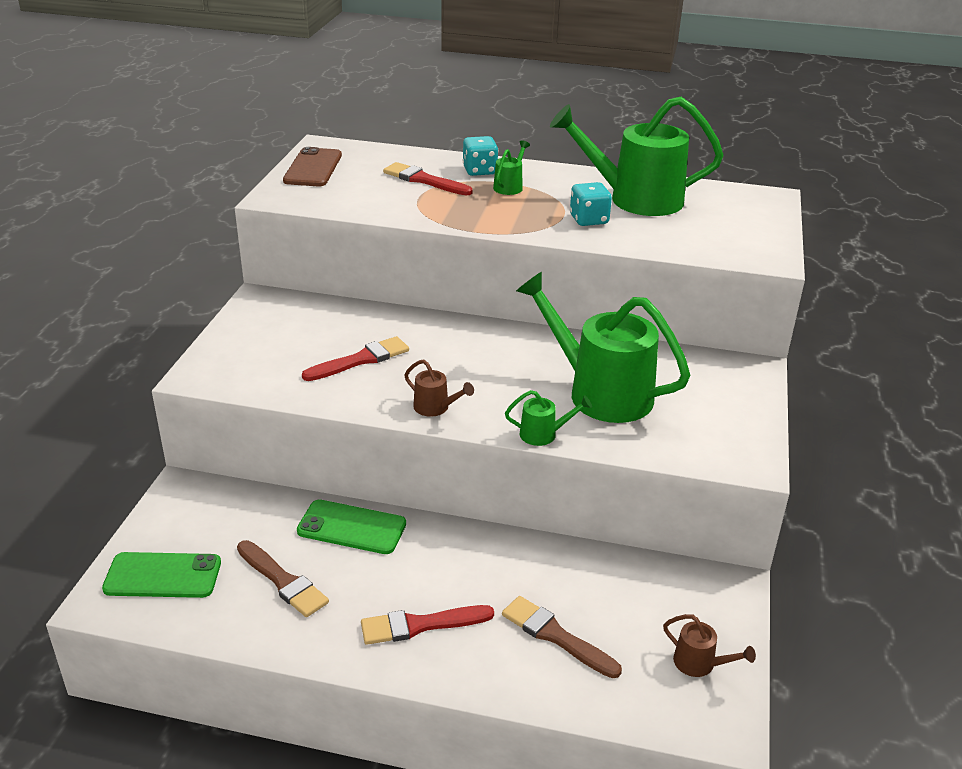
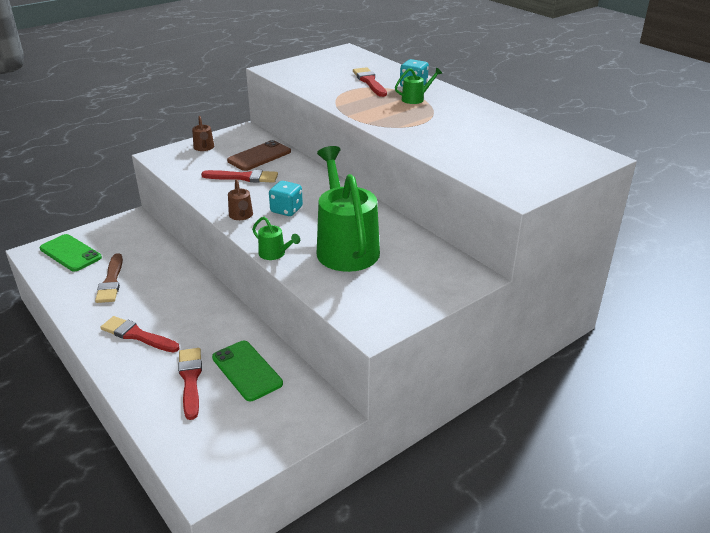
camera: 40 degrees right, 0 degrees up
brown phone [283,147,342,186] -> brown phone moved to [227,140,291,171]
green phone [297,500,406,554] -> green phone moved to [212,341,283,401]
brown brush [502,596,622,678] -> red brush [178,348,202,420]
green watering can [550,97,724,216] -> none
turquoise dice [570,182,612,226] -> turquoise dice moved to [269,181,303,216]
brown watering can [663,614,756,677] -> brown watering can moved to [192,116,214,151]

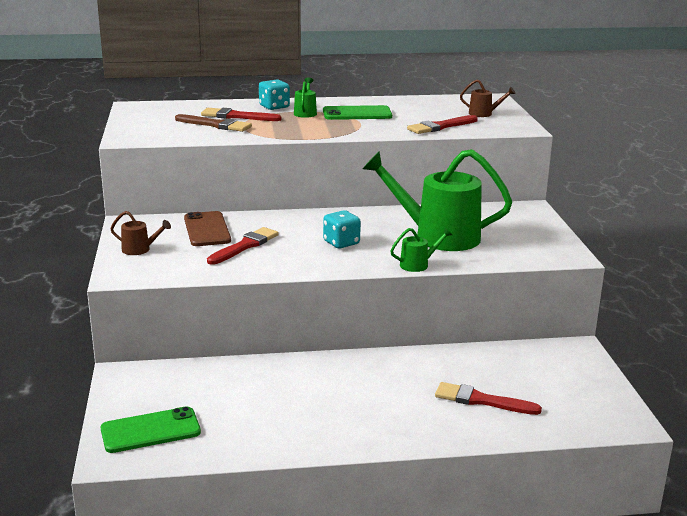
camera: 60 degrees left, 10 degrees down
brown brush [95,253,123,303] -> brown brush moved to [175,114,252,132]
red brush [100,316,179,352] -> red brush moved to [407,115,478,134]
green phone [212,341,283,401] -> green phone moved to [323,105,392,120]
brown watering can [228,179,253,220] -> brown watering can moved to [460,80,516,117]

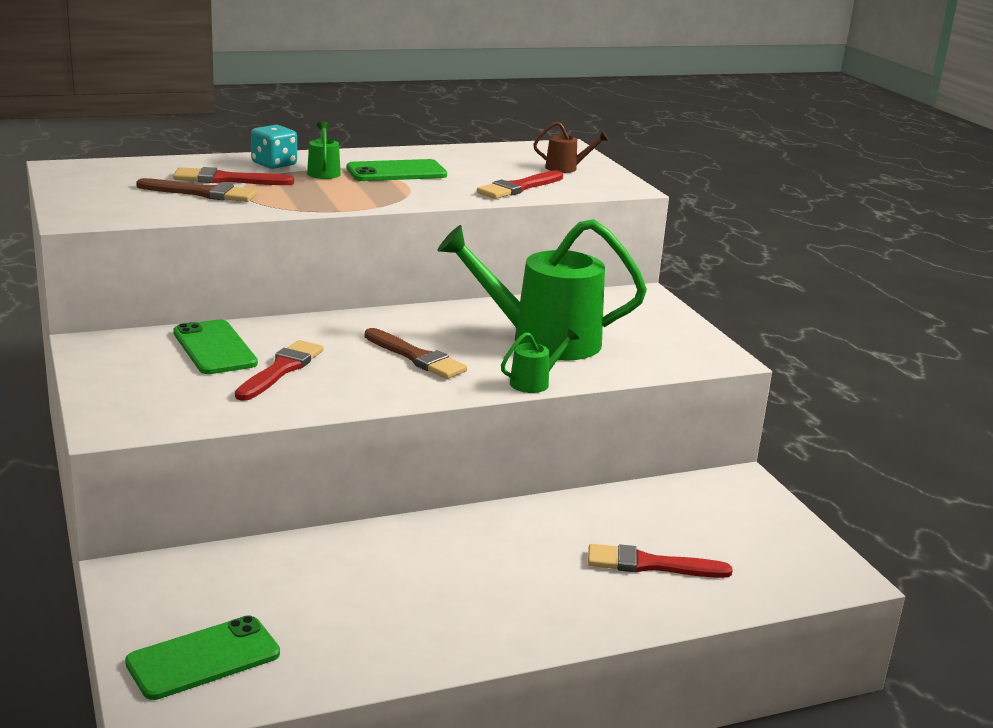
camera: 15 degrees left, 0 degrees up
brown watering can [110,211,171,255] -> none
brown phone [184,211,231,246] -> green phone [173,320,258,374]
turquoise dice [323,210,361,248] -> brown brush [365,328,467,379]

